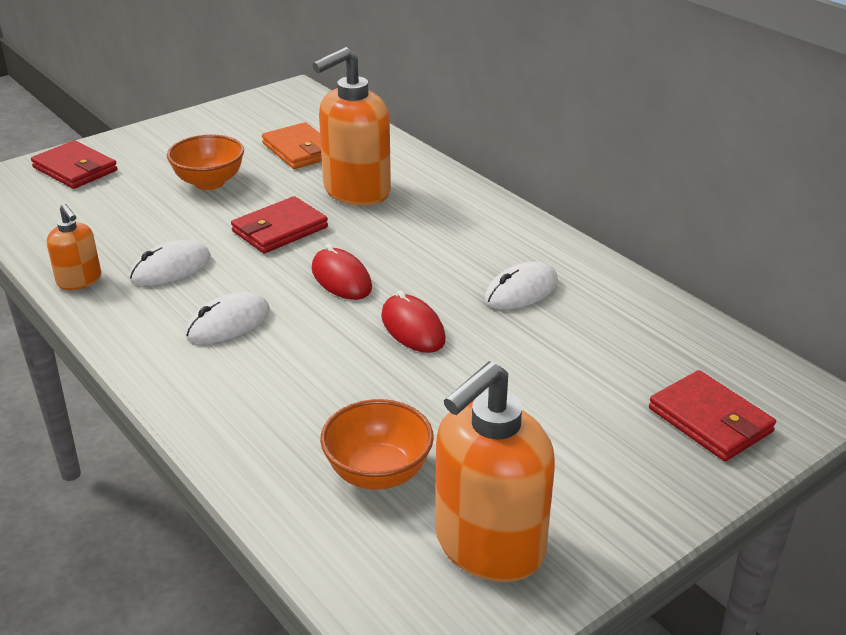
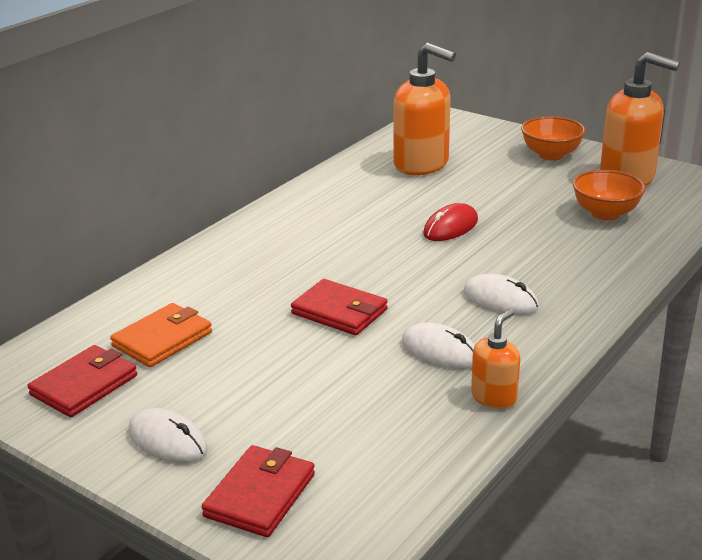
camera: 105 degrees left, 5 degrees down
orange bowl [167,134,244,190] -> orange bowl moved to [521,116,586,161]
orange soap dispenser [312,47,391,206] -> orange soap dispenser moved to [393,43,456,175]
red mouse [312,244,372,300] -> none
white mouse [485,262,558,309] -> white mouse moved to [128,408,208,463]
red wallet [649,370,776,461] -> red wallet moved to [28,345,137,417]

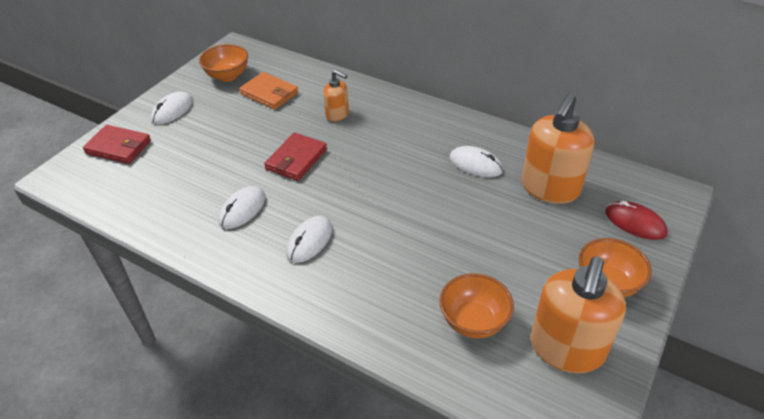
camera: 85 degrees right, 15 degrees up
red wallet [28,345,137,417] -> orange bowl [199,44,248,82]
red mouse [423,203,478,241] -> red mouse moved to [605,201,668,240]
orange soap dispenser [471,309,520,409] -> orange soap dispenser moved to [323,70,349,122]
none -> white mouse [449,146,503,177]

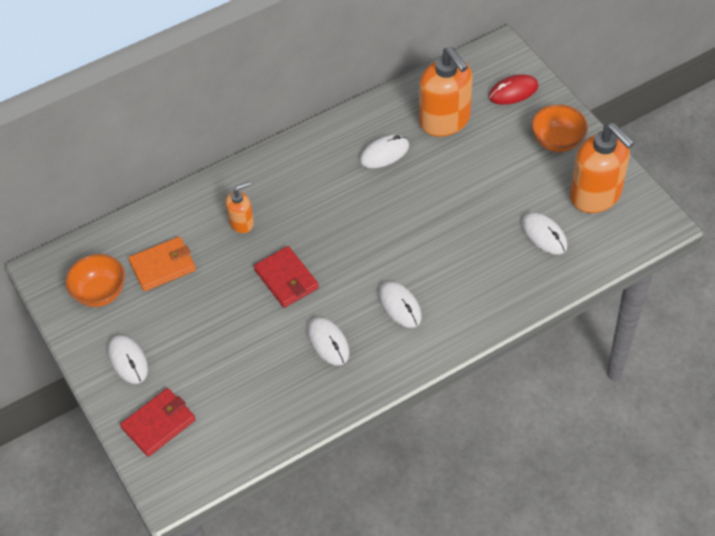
camera: 60 degrees left, 10 degrees up
orange bowl [439,273,514,338] -> white mouse [521,212,567,255]

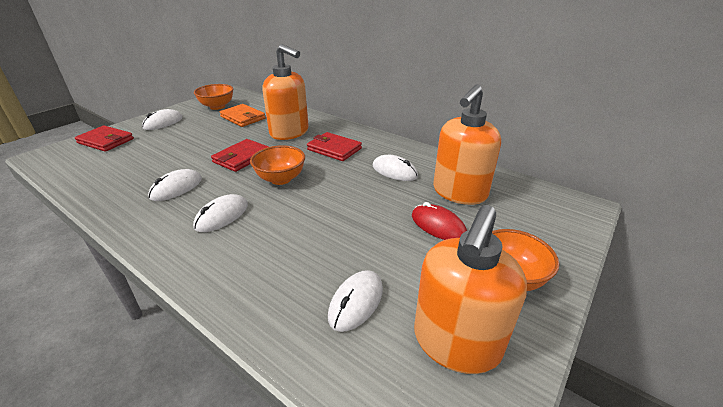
camera: 65 degrees right, 20 degrees down
orange soap dispenser [226,181,254,233] -> orange soap dispenser [262,44,309,140], size x1.94
red mouse [489,74,539,105] -> red mouse moved to [412,202,467,240]
none -> orange bowl [250,145,305,185]
none -> red wallet [307,132,362,161]

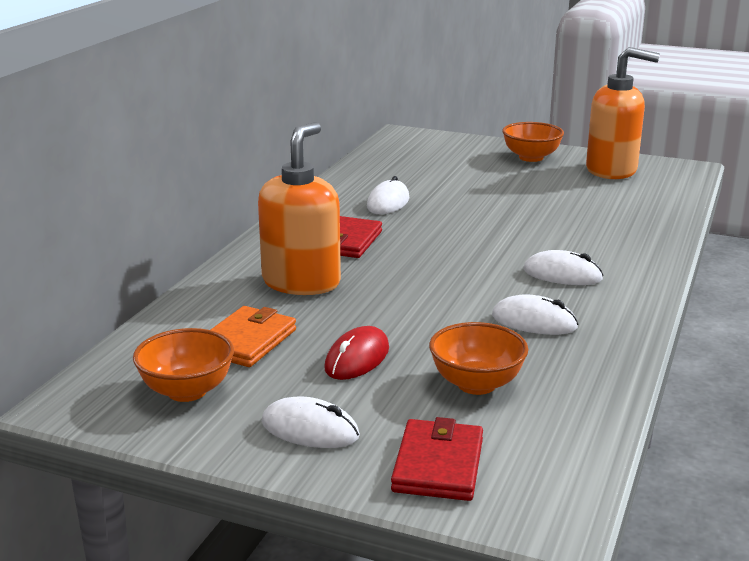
camera: 105 degrees left, 10 degrees down
red wallet [211,139,269,172] -> none
orange bowl [250,145,305,185] -> orange bowl moved to [429,322,528,395]
white mouse [328,270,383,332] -> none
red mouse [412,202,467,240] -> red mouse moved to [324,326,389,380]
orange soap dispenser [433,84,501,205] -> none

